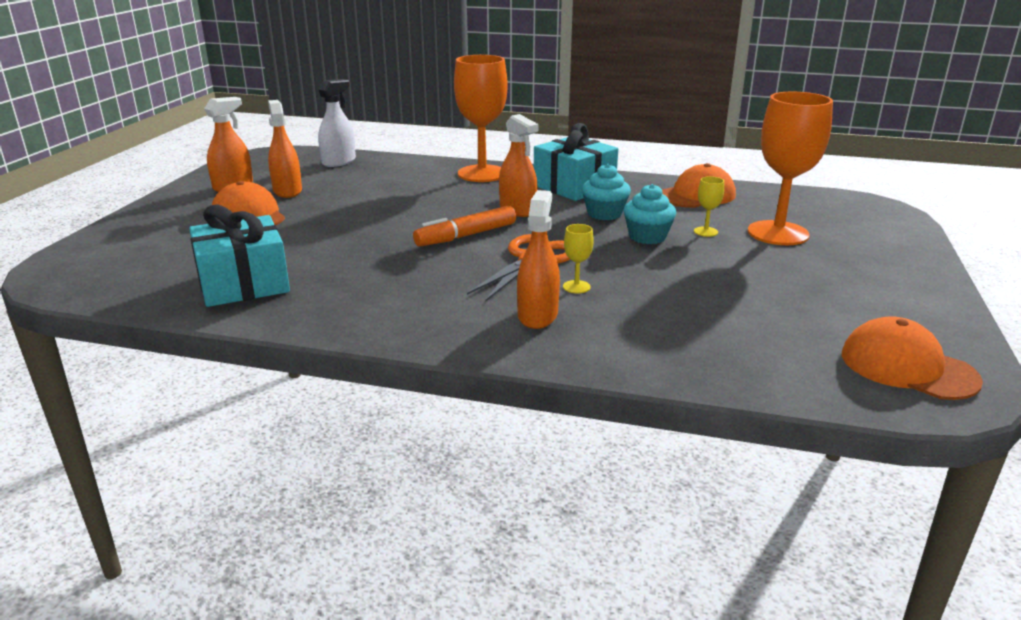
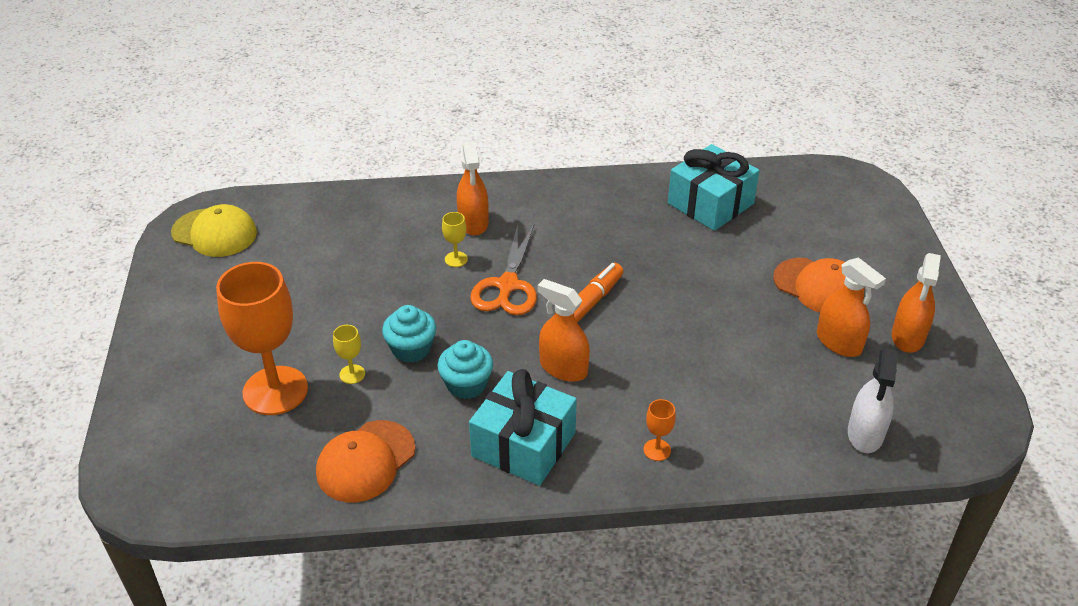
camera: 160 degrees right, 15 degrees up
orange goblet [454,55,508,182] -> orange goblet [644,399,676,461], size x0.41
orange cap [842,316,983,400] -> yellow cap [171,204,257,257]

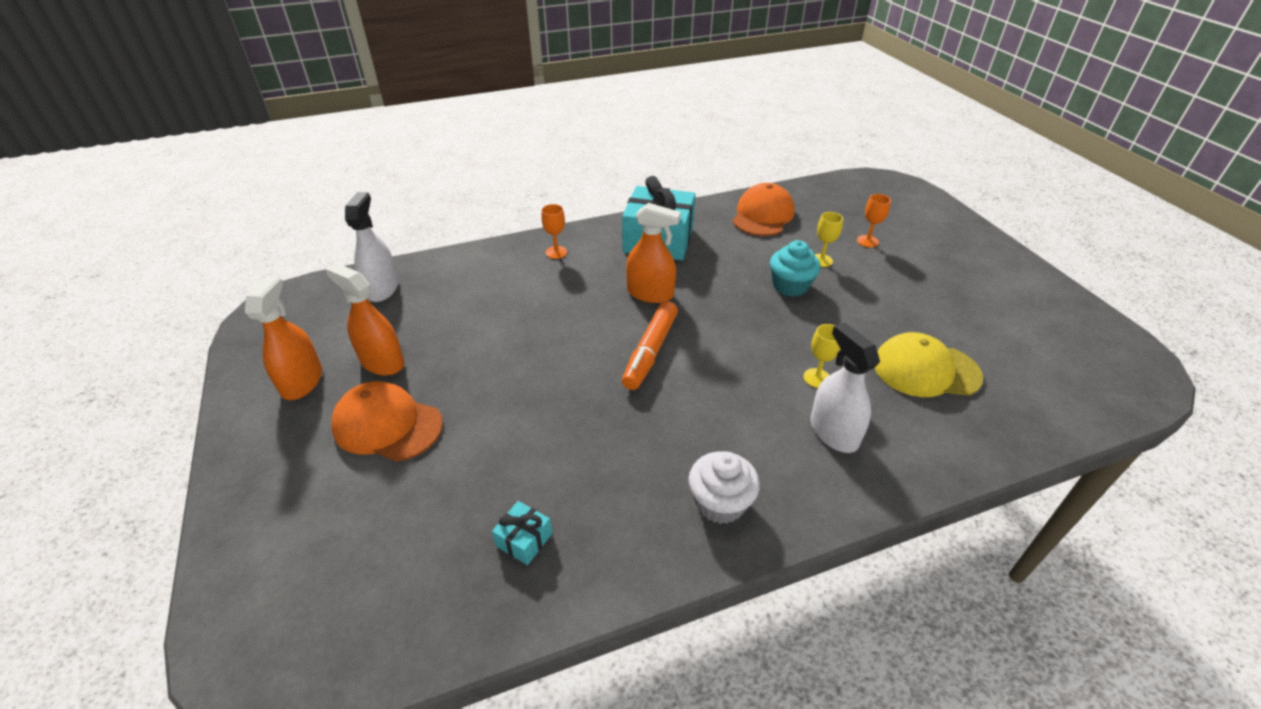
camera: 165 degrees right, 0 degrees up
yellow cap [171,204,257,257] -> yellow cap moved to [875,332,983,397]
orange goblet [216,262,308,415] -> orange goblet [857,194,891,248], size x0.41
turquoise cupcake [437,340,493,399] -> none
orange spray bottle [457,142,489,235] -> white spray bottle [810,323,880,453]
orange scissors [470,224,537,315] -> none
turquoise gift [668,144,759,231] -> turquoise gift [492,501,552,565], size x0.42
none -> white cupcake [688,451,760,524]

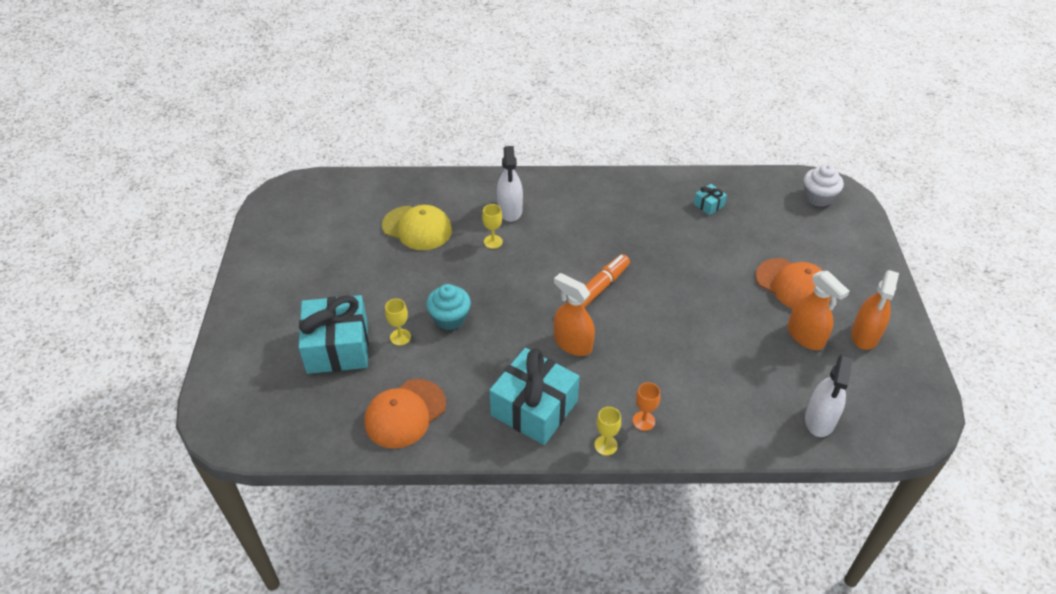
camera: 160 degrees left, 5 degrees up
white cupcake [688,451,760,524] -> white cupcake moved to [804,164,844,207]
orange goblet [857,194,891,248] -> turquoise gift [298,295,368,374]
none -> yellow goblet [594,407,621,456]

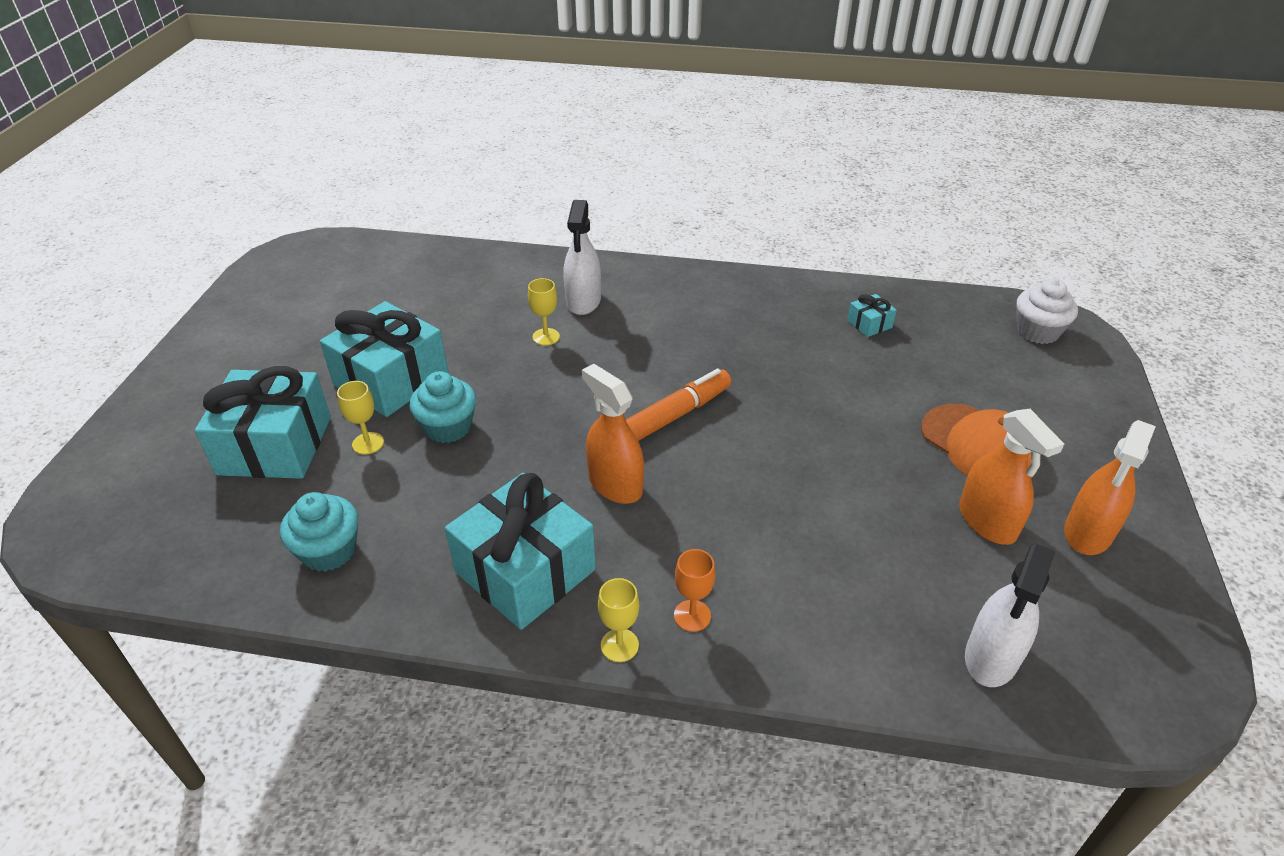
camera: 10 degrees right, 5 degrees down
orange cap [364,379,446,449] -> turquoise cupcake [280,492,358,572]
yellow cap [382,205,452,250] -> none
none -> turquoise gift [320,301,448,417]

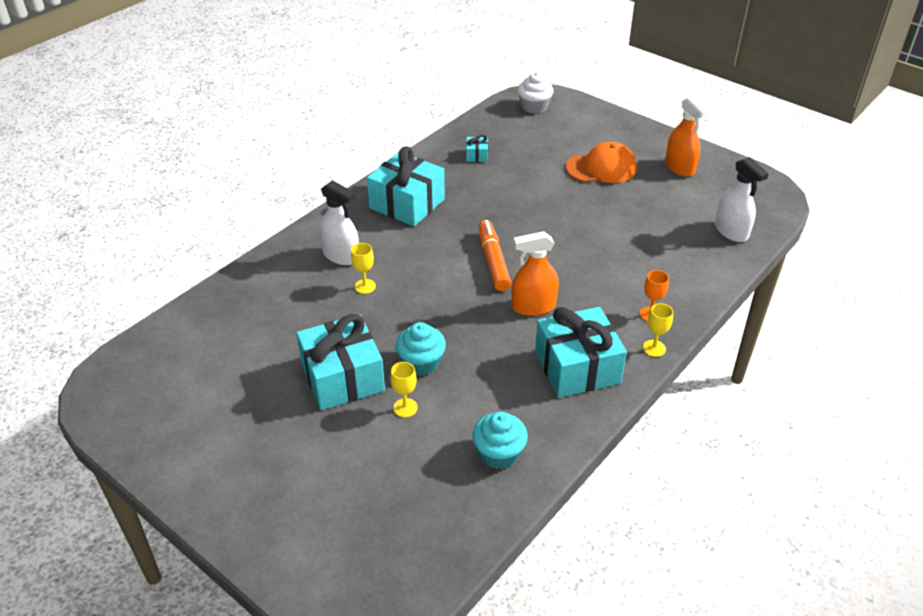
camera: 60 degrees left, 0 degrees up
turquoise gift [195,366,331,479] -> turquoise gift moved to [367,146,445,226]
orange spray bottle [959,409,1064,545] -> none

